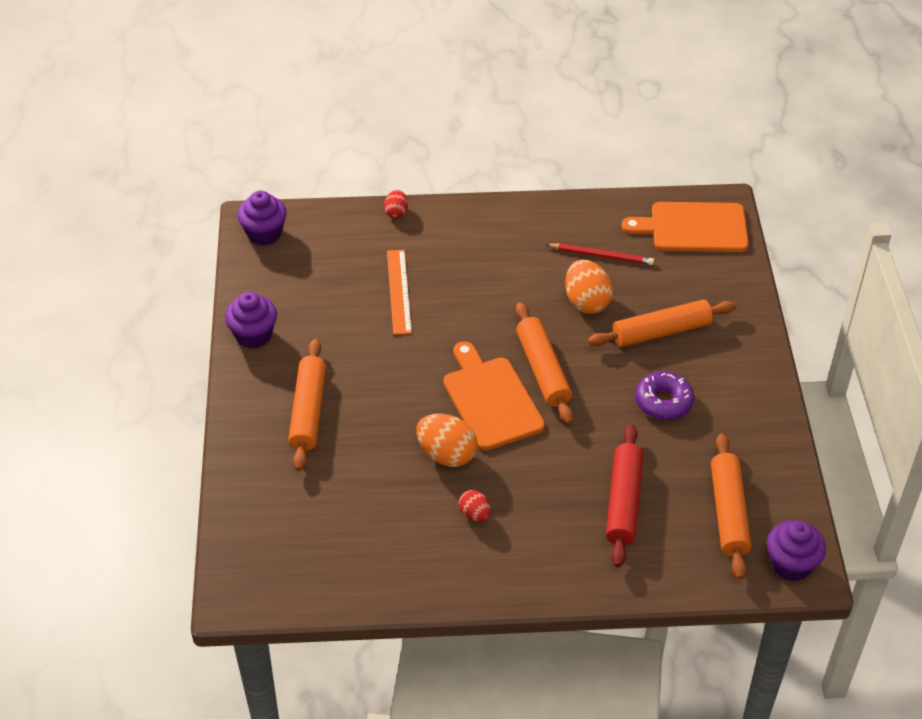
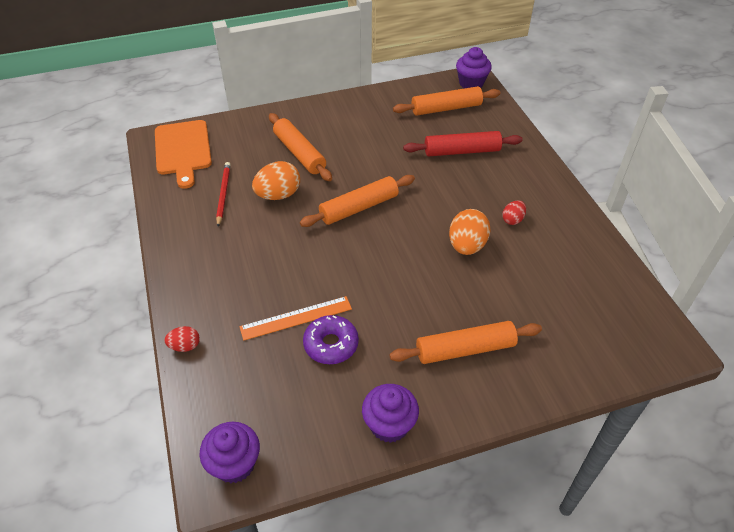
camera: 105 degrees left, 0 degrees up
orange cutting board [443,341,545,451] -> none
purple donut [635,371,694,420] -> purple donut moved to [303,315,359,364]

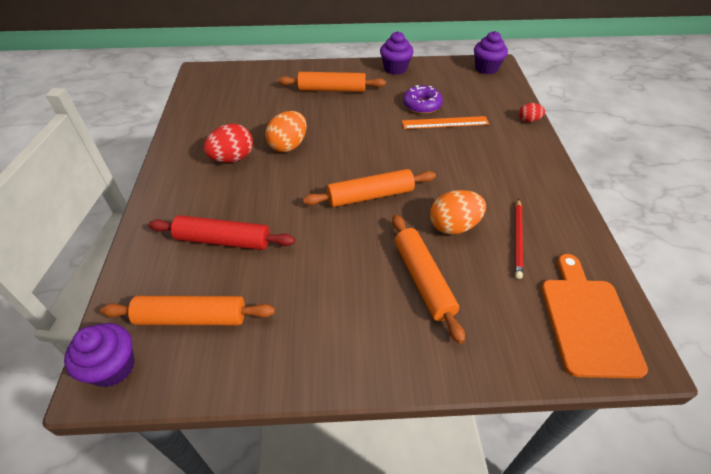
camera: 165 degrees left, 0 degrees up
red egg [502,200,526,225] -> red egg [204,124,253,163], size x1.80

